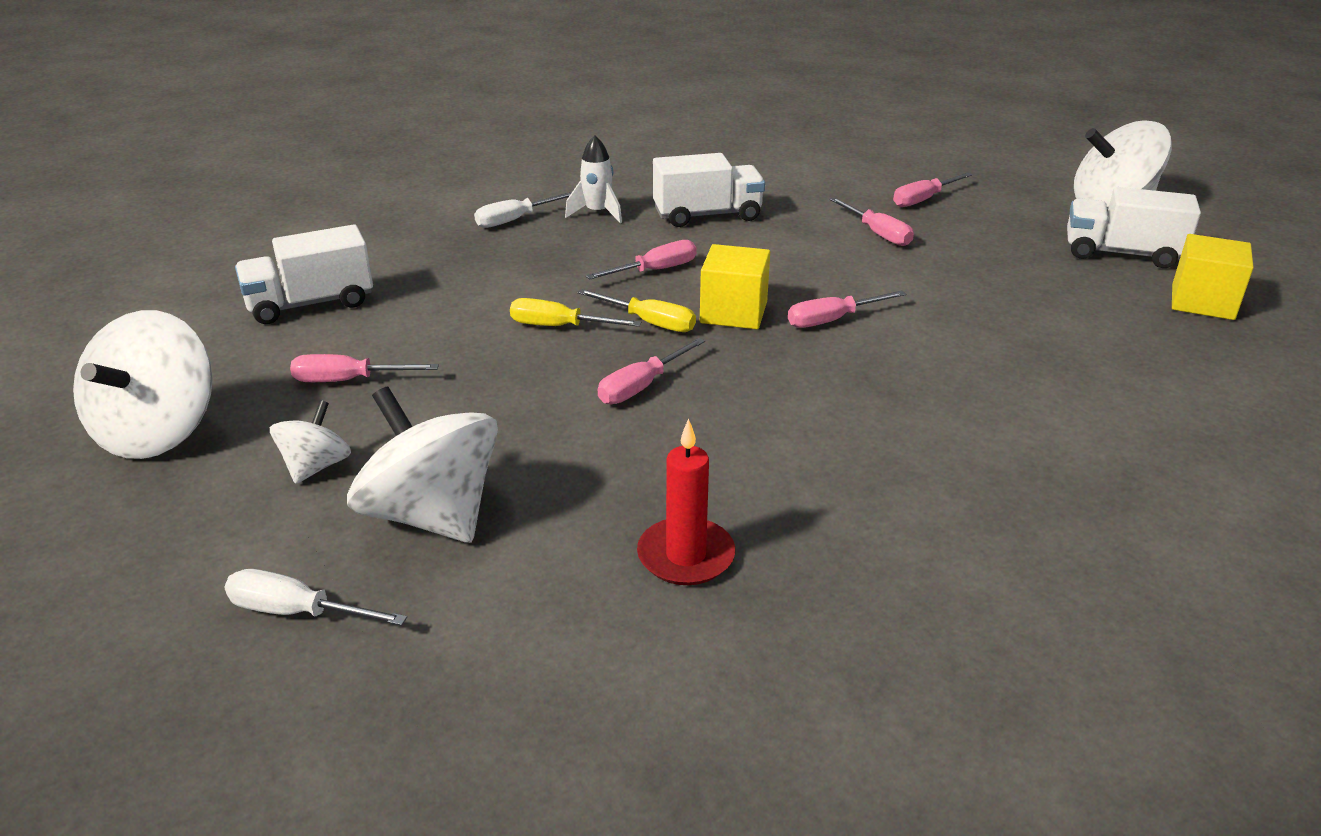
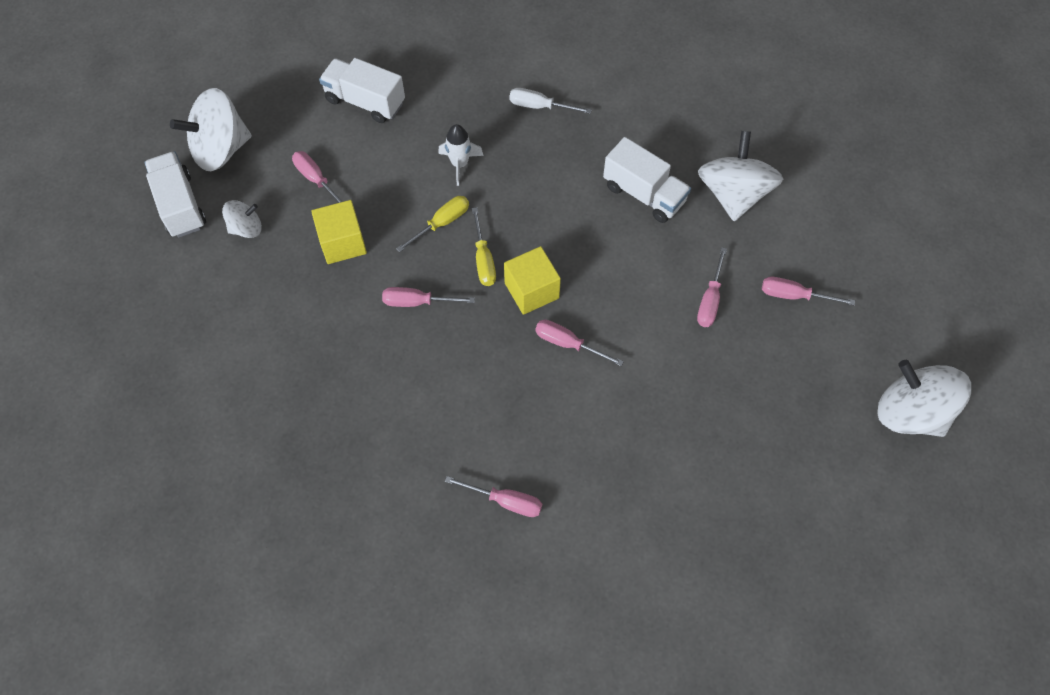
camera: 50 degrees right, 30 degrees up
white screwdriver [225,569,407,626] -> none
white spinning top [347,386,498,543] -> white spinning top moved to [698,131,783,221]
yellow screwdriver [510,298,642,327] -> yellow screwdriver turned 75 degrees clockwise [396,196,469,252]
white rocket [565,135,622,223] -> white rocket moved to [438,124,484,186]
pink screwdriver [586,240,696,280] -> pink screwdriver moved to [445,476,542,517]
red candle [637,418,735,585] -> none
white truck [1067,187,1201,268] -> white truck moved to [145,151,206,238]
yellow cube [1172,234,1254,320] -> yellow cube moved to [311,200,367,264]

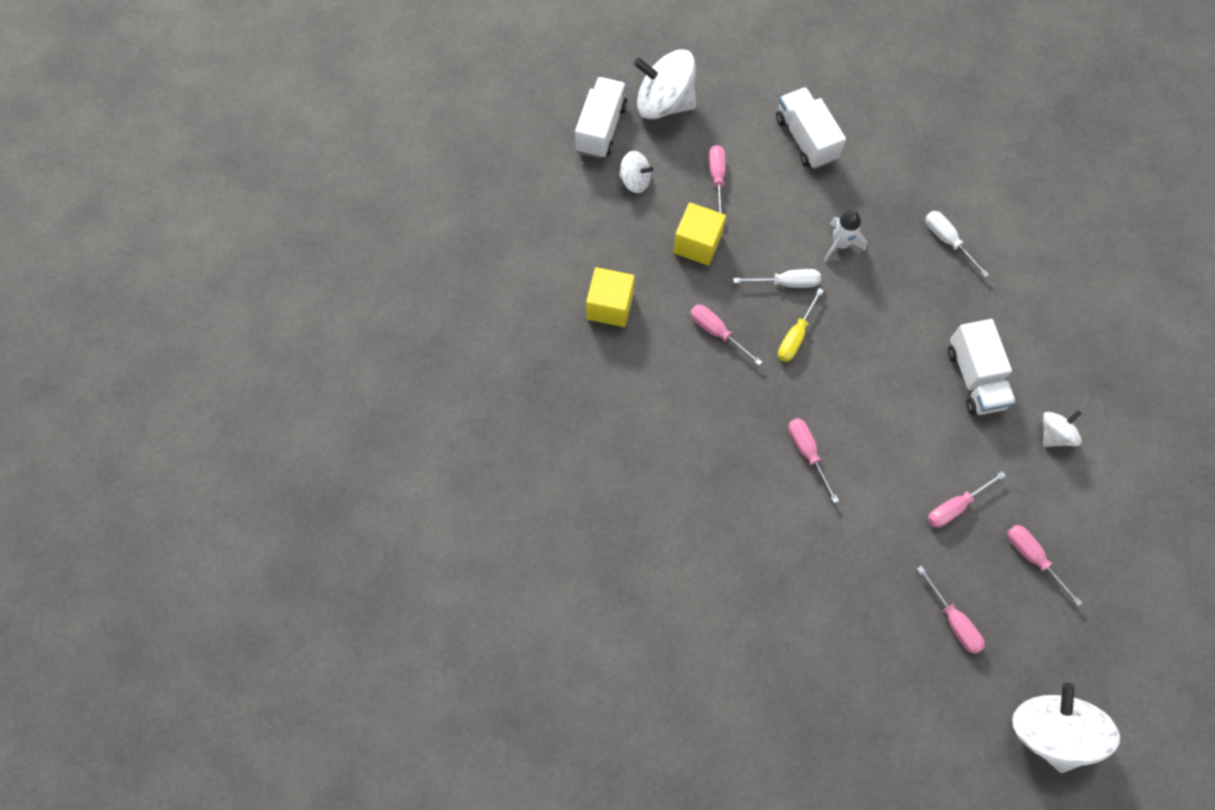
camera: 40 degrees right, 5 degrees up
yellow screwdriver [396,196,469,252] -> white screwdriver [733,269,821,288]
pink screwdriver [445,476,542,517] -> pink screwdriver moved to [917,566,985,654]
yellow cube [504,246,561,315] -> yellow cube moved to [586,267,635,327]
white spinning top [698,131,783,221] -> white spinning top [1043,410,1082,447], size x0.53

